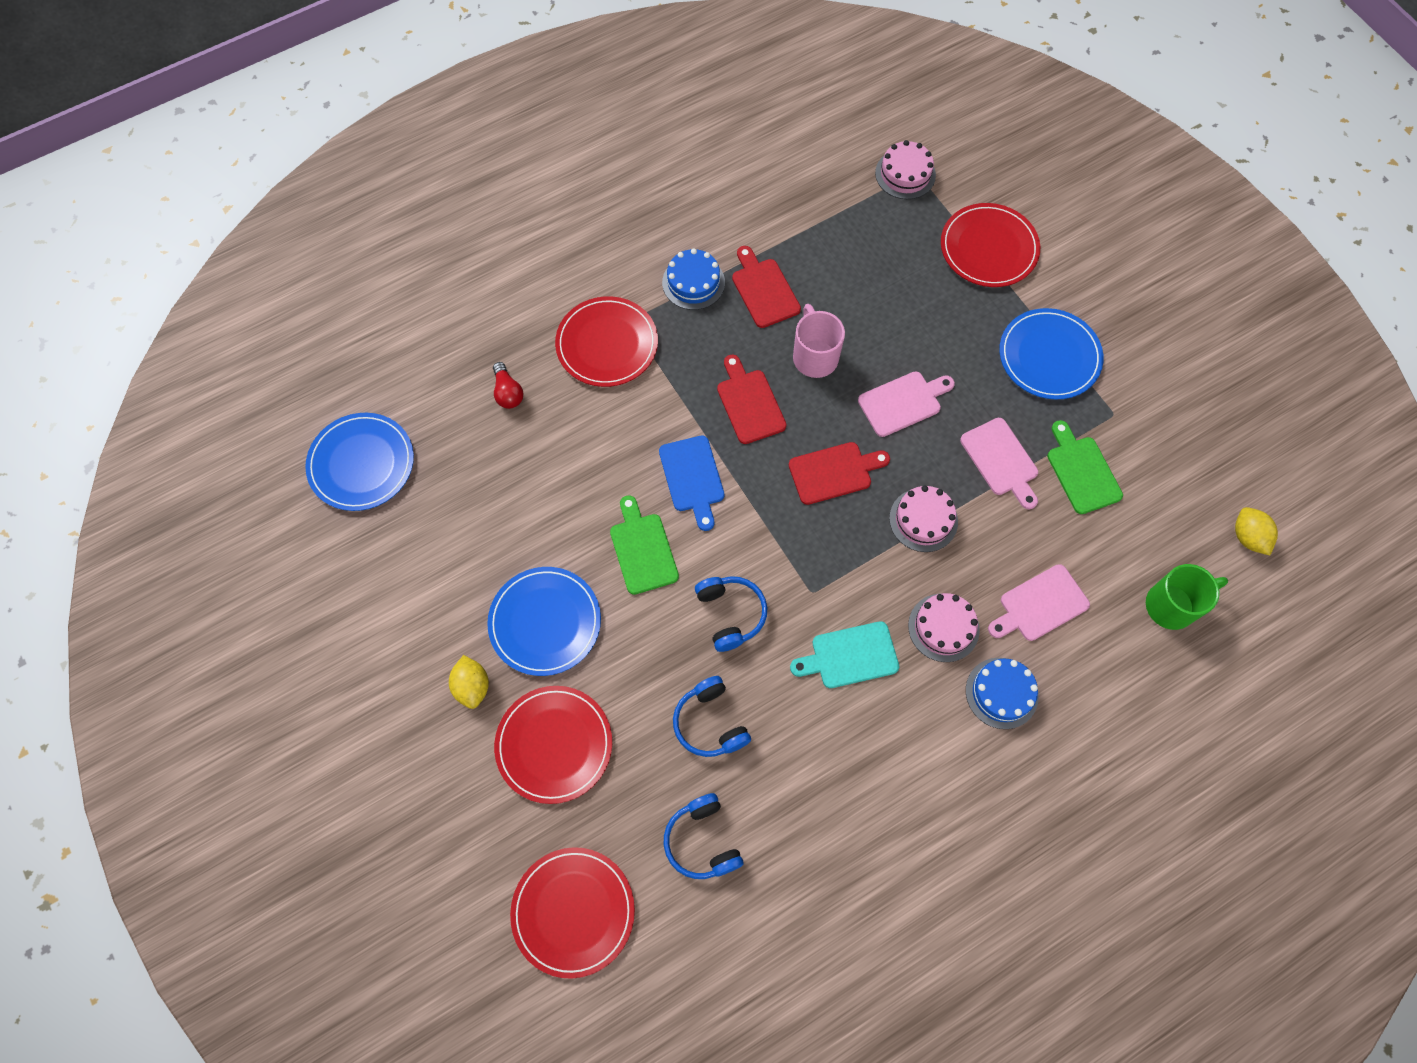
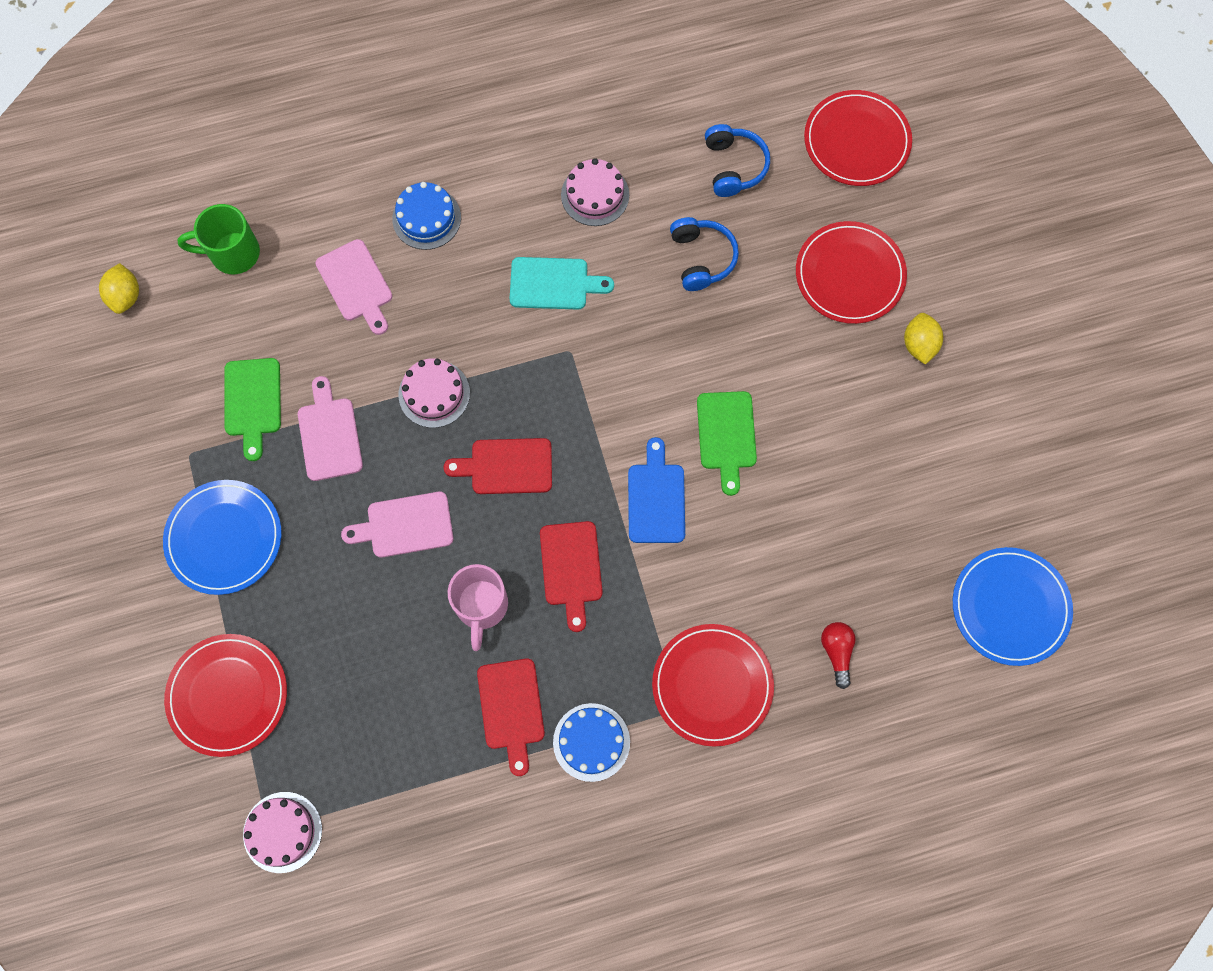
camera: 165 degrees left, 5 degrees up
blue plate [487,567,601,676] -> none
blue headphones [695,576,767,652] -> none
pink cake [908,593,980,662] -> pink cake moved to [561,158,629,226]
pink cutting board [988,564,1090,641] -> pink cutting board turned 75 degrees clockwise [315,239,392,335]

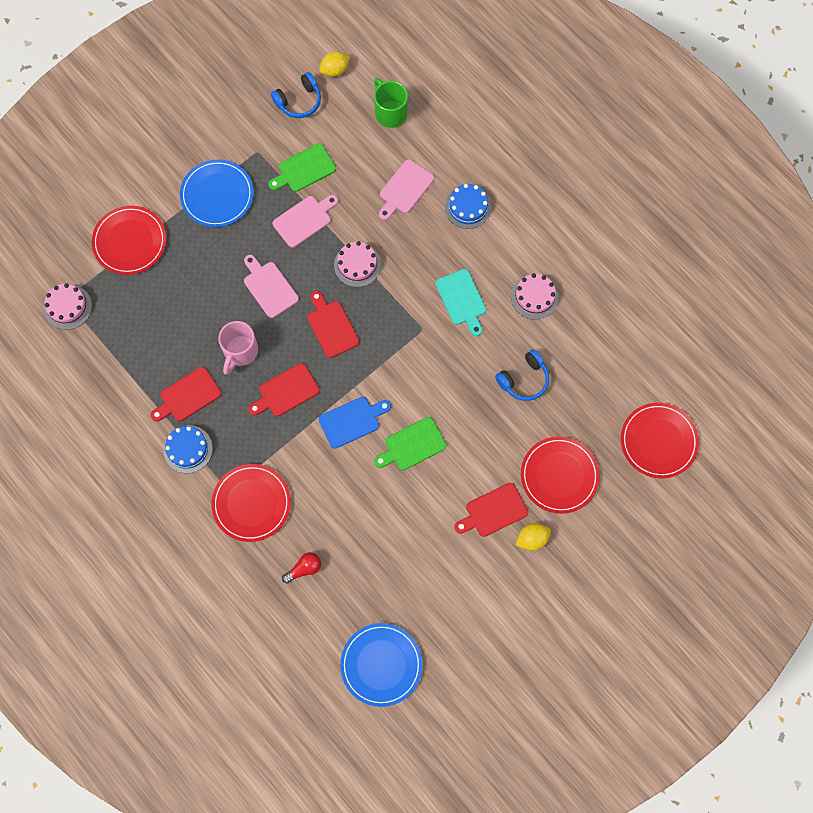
camera: 65 degrees right, 0 degrees up
pink mug [448,564,508,651] -> pink mug turned 45 degrees counterclockwise [218,321,258,375]
blue headphones [705,124,770,197] -> blue headphones moved to [271,72,321,118]
none -> red cutting board [454,483,528,537]

